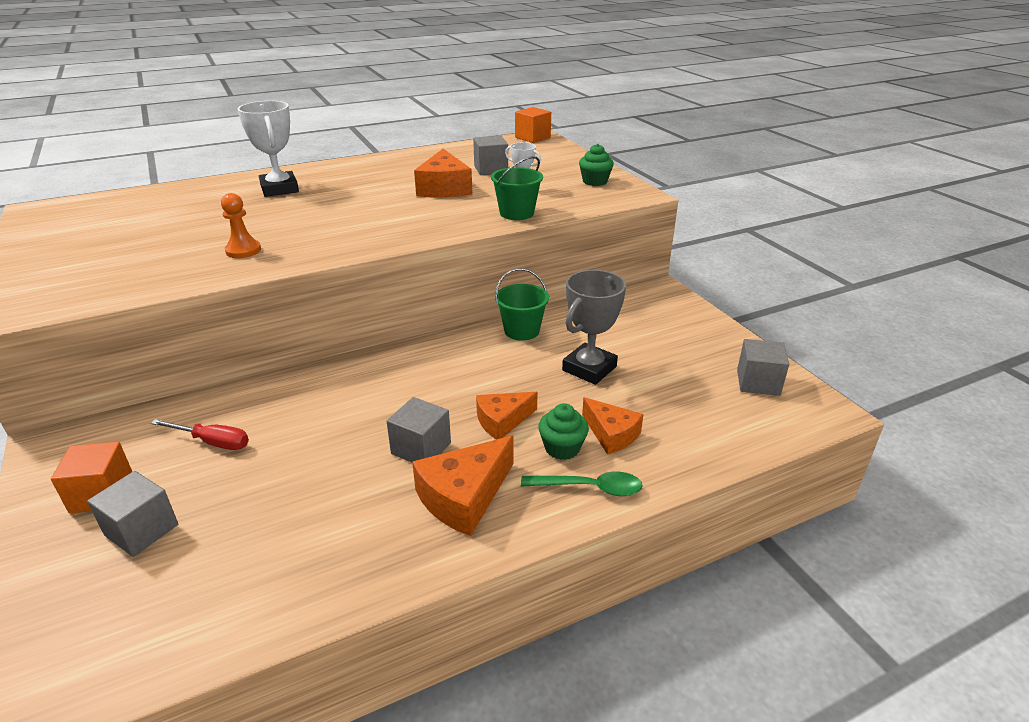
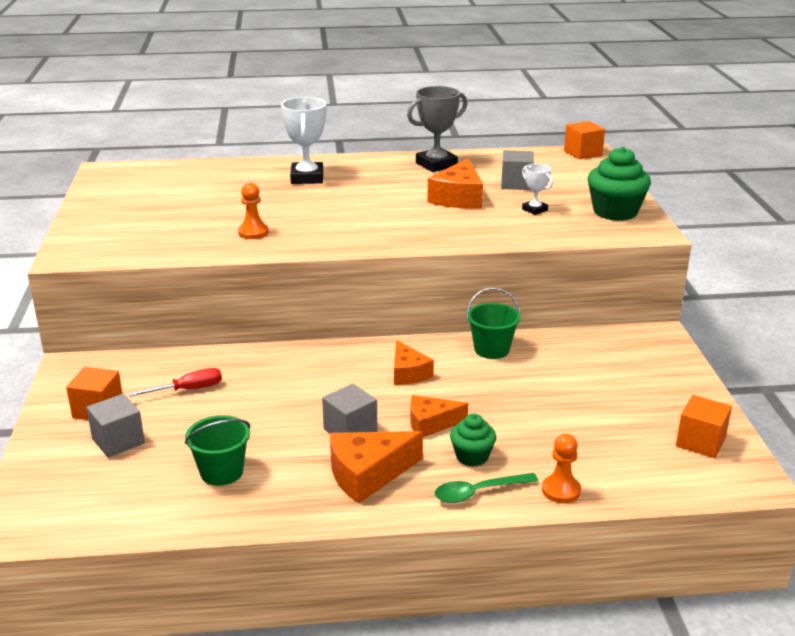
camera: 20 degrees right, 5 degrees down
red screwdriver [151,419,249,450] -> red screwdriver turned 60 degrees counterclockwise [129,368,222,397]
green bucket [491,156,543,220] -> green bucket moved to [185,415,250,486]
green spoon [521,472,643,496] -> green spoon turned 135 degrees clockwise [435,473,538,503]
grey trophy [562,270,626,385] -> grey trophy moved to [407,86,467,172]
green cupcake [579,144,614,186] -> green cupcake [588,147,651,221], size x1.70
orange cheese [582,397,644,454] -> orange cheese moved to [394,340,434,385]
grey cube [737,339,789,396] -> orange cube [676,395,732,458]
none -> orange pawn [542,434,581,503]

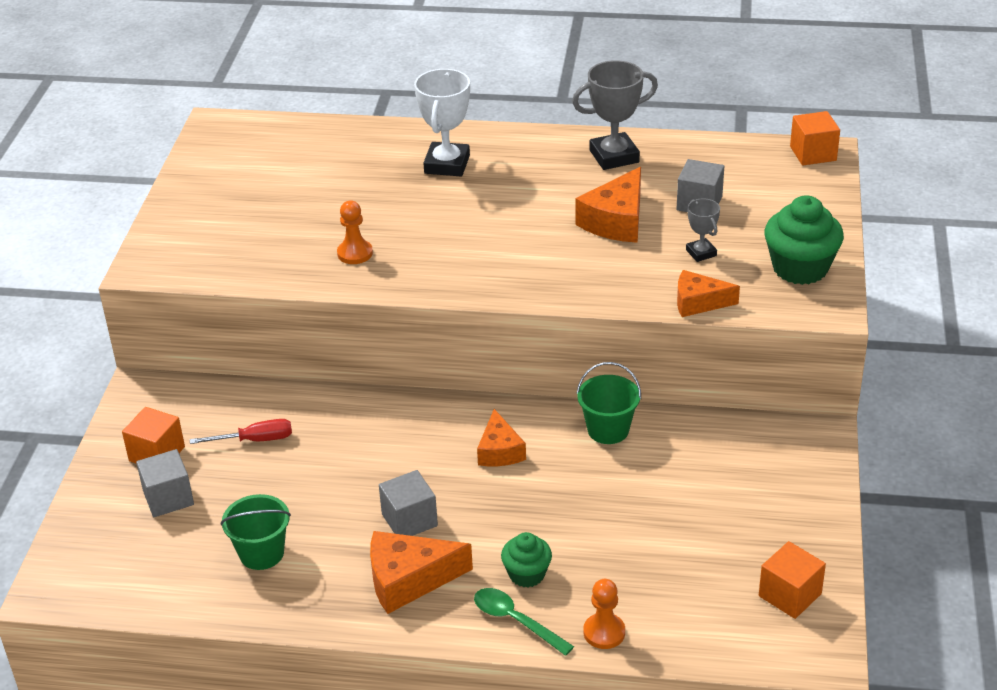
camera: 15 degrees right, 10 degrees up
orange cheese [410,395,468,437] -> orange cheese moved to [677,270,740,317]
green spoon [435,473,538,503] -> green spoon turned 45 degrees clockwise [474,588,574,656]
white trophy [522,163,553,215] -> grey trophy [686,198,720,262]

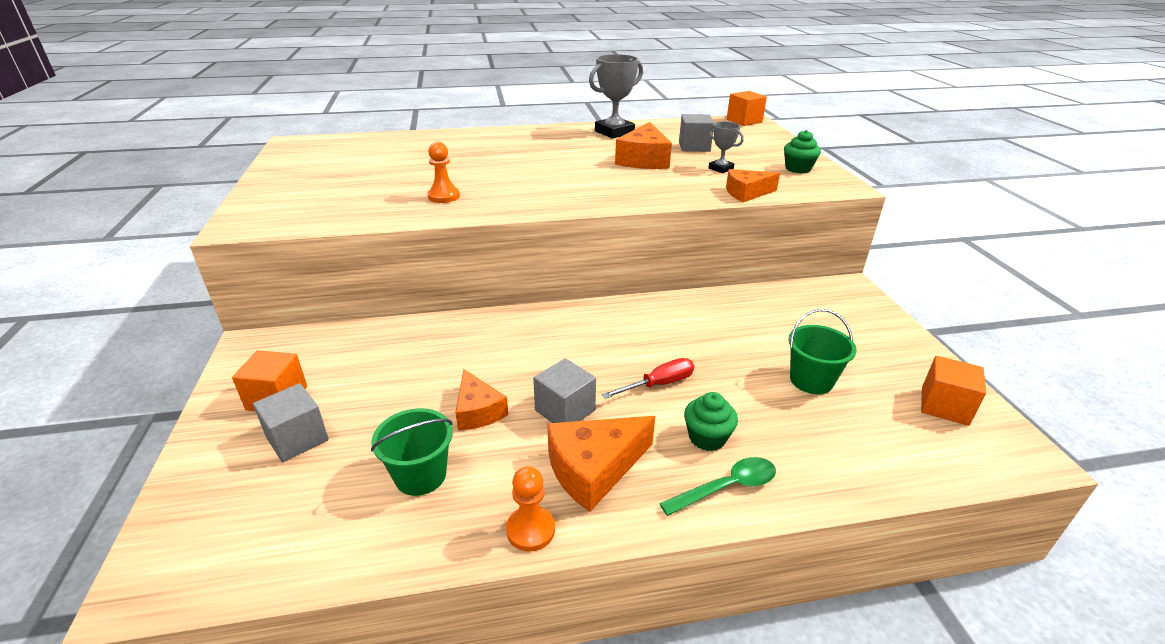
camera: 20 degrees left, 5 degrees down
red screwdriver [190,419,292,444] -> red screwdriver moved to [602,358,694,399]
white trophy [414,69,470,176] -> none
green spoon [474,588,574,656] -> green spoon turned 135 degrees clockwise [659,457,776,516]
orange cheese [477,409,526,466] -> orange cheese moved to [455,369,508,431]
green bucket [576,362,641,444] -> green bucket moved to [788,309,857,394]
orange pawn [583,579,625,649] -> orange pawn moved to [506,466,555,551]
green cupcake [764,195,844,285] -> green cupcake [784,130,821,174], size x0.59

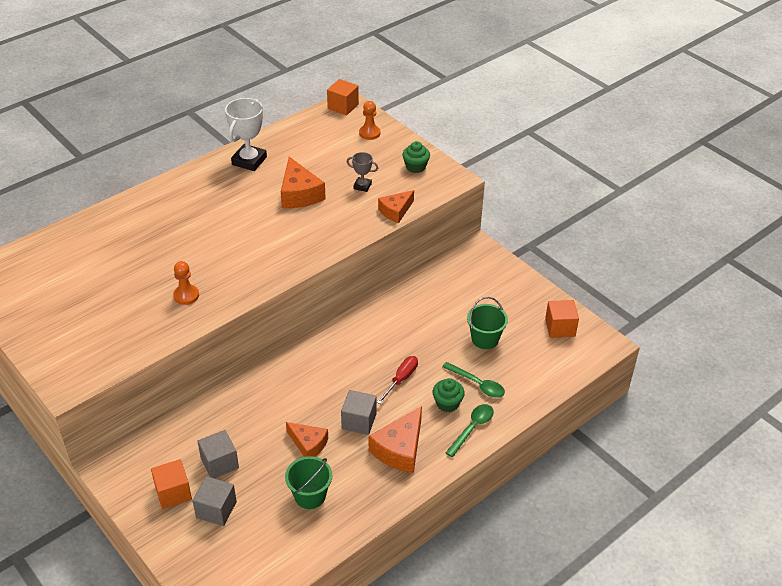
camera: 30 degrees left, 10 degrees up
orange pawn [506,466,555,551] -> orange pawn moved to [359,101,380,140]
grey trophy [589,54,643,139] -> white trophy [225,98,267,171]
grey cube [679,114,714,152] -> grey cube moved to [197,430,239,478]
none -> green spoon [442,362,505,398]

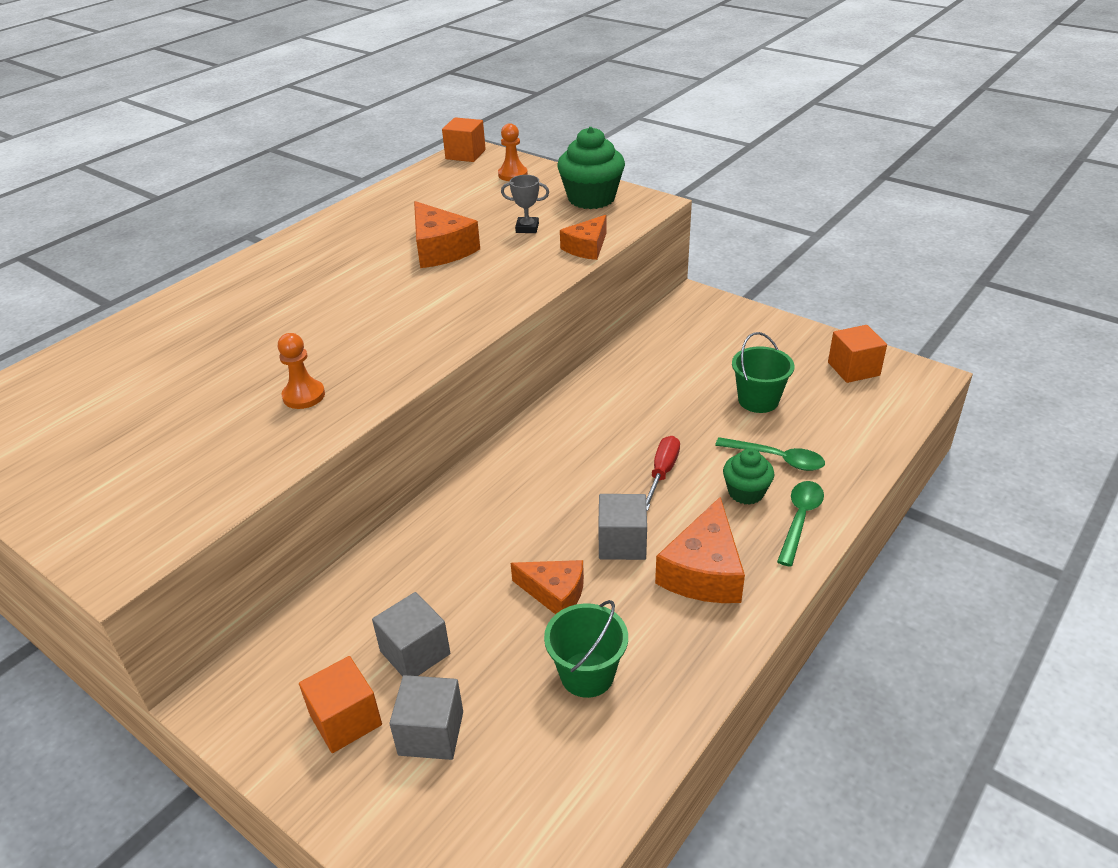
camera: 10 degrees left, 5 degrees down
white trophy [225,98,267,171] -> none
green cupcake [402,141,430,173] -> green cupcake [557,127,625,209], size x1.70

